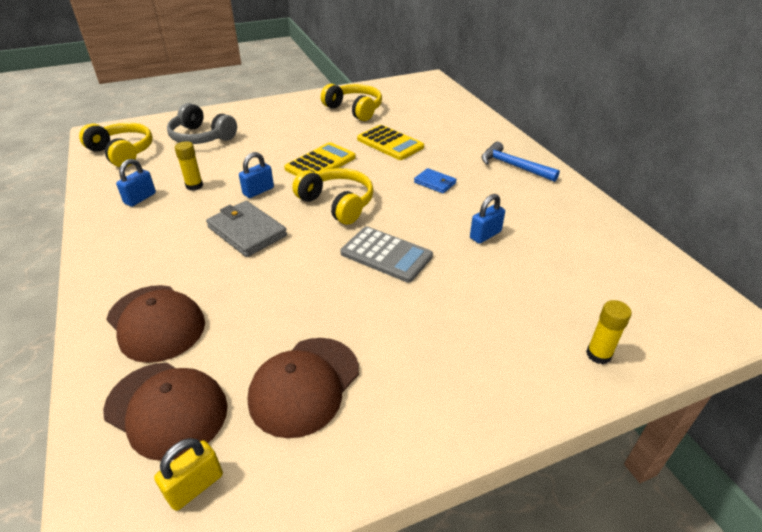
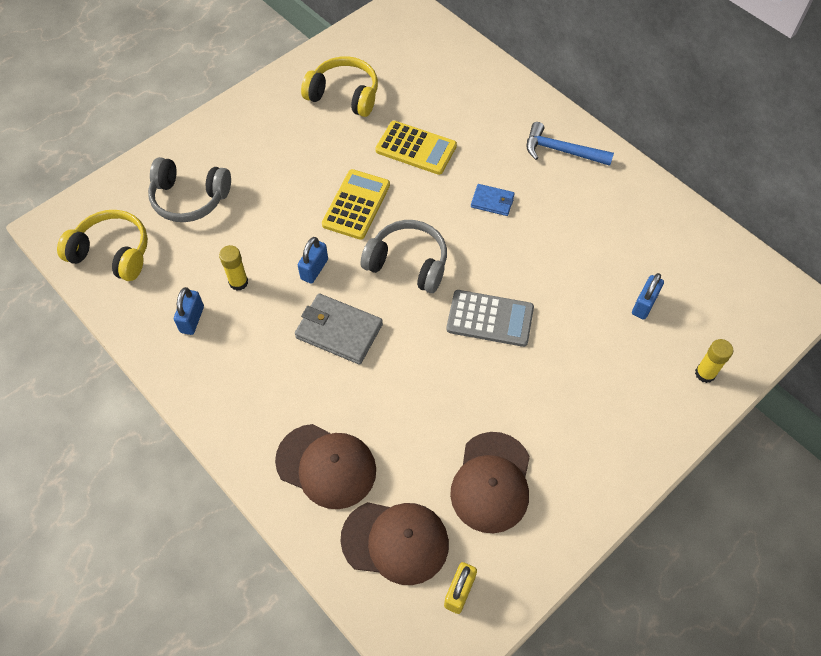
camera: 20 degrees left, 20 degrees up
yellow headphones [292,168,374,225] -> grey headphones [361,220,447,293]
blue padlock [470,194,505,244] -> blue padlock moved to [632,273,664,320]

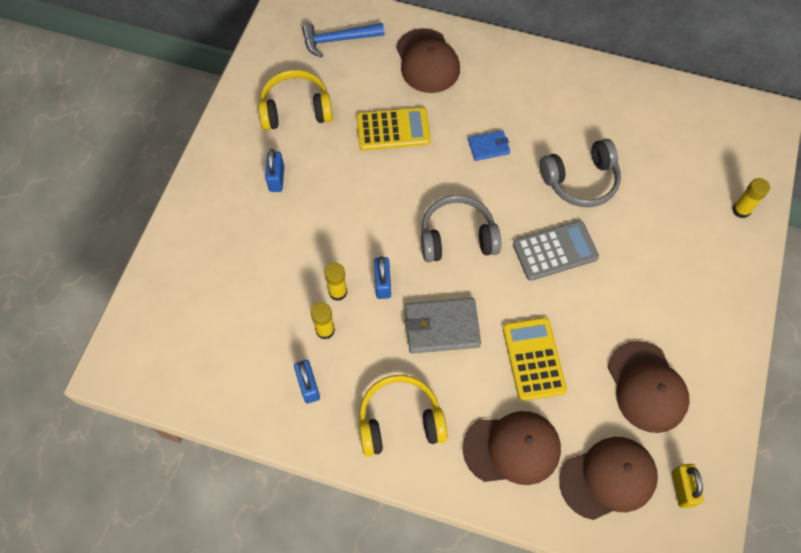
camera: 30 degrees left, 5 degrees up
yellow headphones [57,210,148,281] -> yellow headphones moved to [359,375,448,456]
grey headphones [148,157,231,222] -> grey headphones moved to [540,139,621,207]
yellow calculator [322,169,390,240] -> yellow calculator moved to [503,317,567,401]
blue hammer [526,122,614,166] -> blue hammer moved to [302,23,385,58]
blue padlock [632,273,664,320] -> blue padlock moved to [265,149,284,192]
none -> yellow glue stick [324,263,347,301]
none -> brown cap [396,28,460,93]

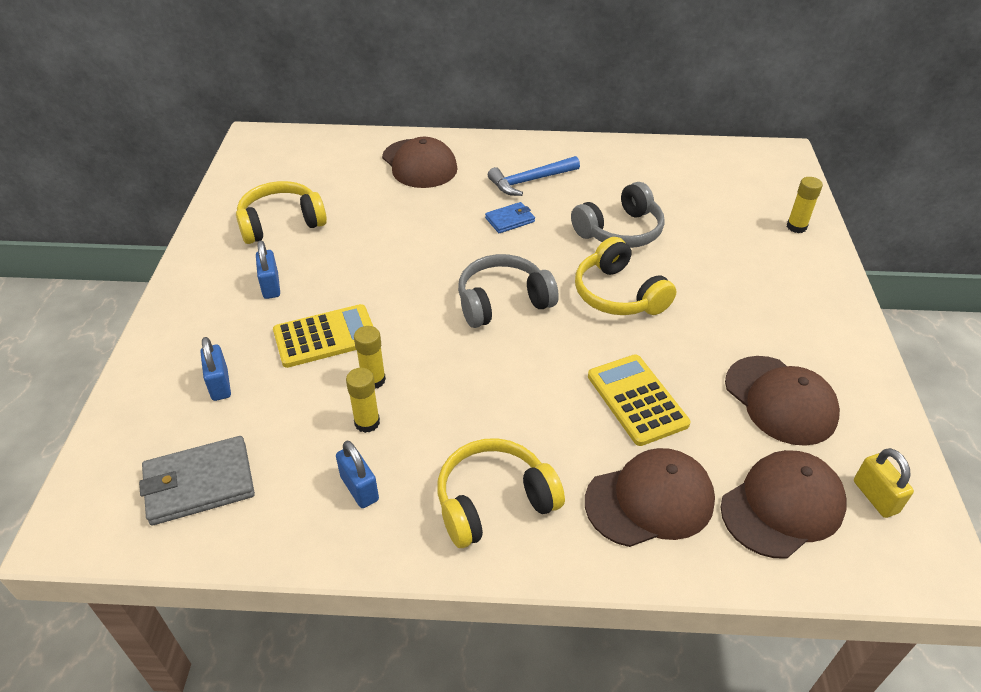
camera: 15 degrees left, 20 degrees down
blue hammer [302,23,385,58] -> blue hammer moved to [488,156,580,196]
yellow calculator [356,107,431,151] -> yellow calculator moved to [273,304,373,368]
blue padlock [374,256,391,299] -> blue padlock moved to [200,337,231,401]
grey wallet [405,298,481,353] -> grey wallet moved to [139,436,255,526]
grey calculator [513,221,599,281] -> yellow headphones [575,237,677,315]

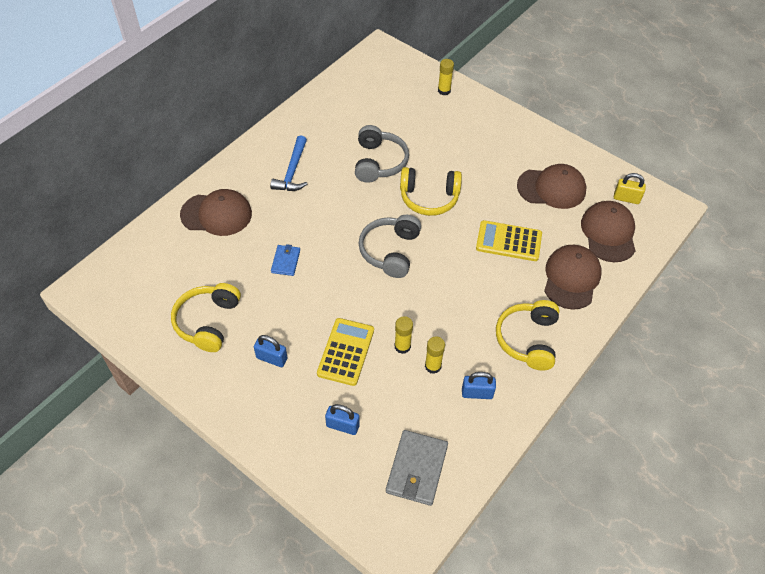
camera: 55 degrees left, 10 degrees up
blue wallet [485,202,535,233] -> blue wallet moved to [271,244,300,276]

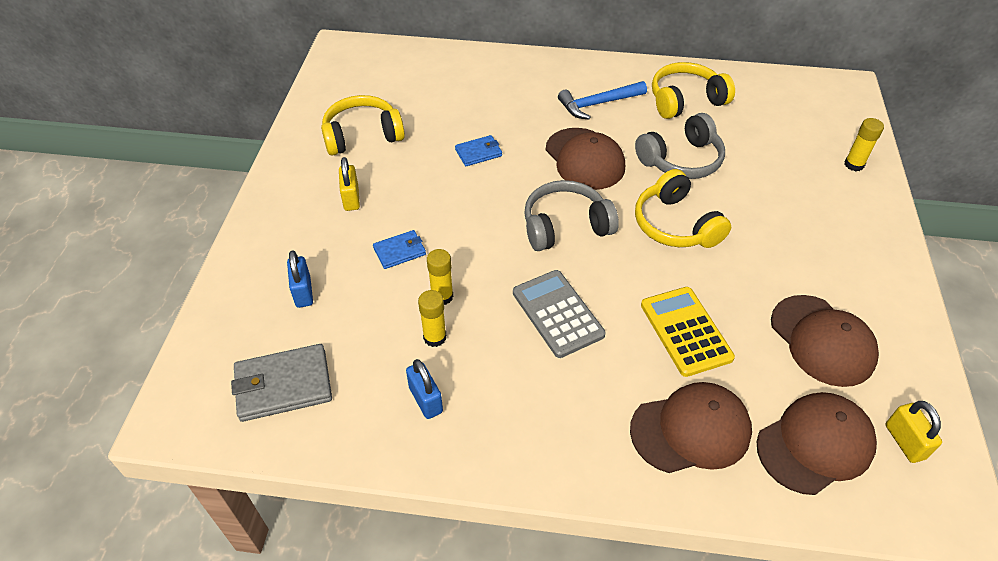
camera: 60 degrees right, 5 degrees down
brown cap [180,189,252,236] -> brown cap moved to [546,128,625,190]
blue padlock [254,335,287,367] -> yellow padlock [339,157,360,211]
yellow calculator [317,318,374,386] -> blue wallet [373,230,426,269]
yellow headphones [496,300,559,370] -> yellow headphones moved to [652,62,735,119]
none -> grey calculator [513,270,606,358]

